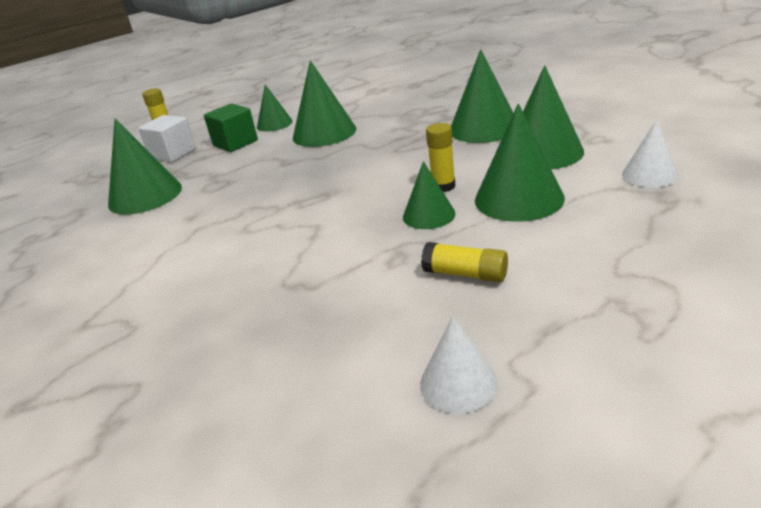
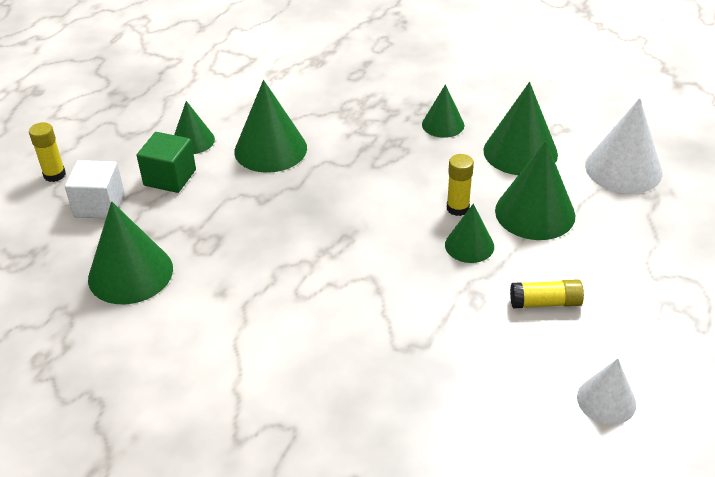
camera: 30 degrees left, 10 degrees up
green cone [451,49,513,143] -> green cone [422,84,464,138], size x0.60
white cone [622,120,679,187] -> white cone [585,98,662,194], size x1.67

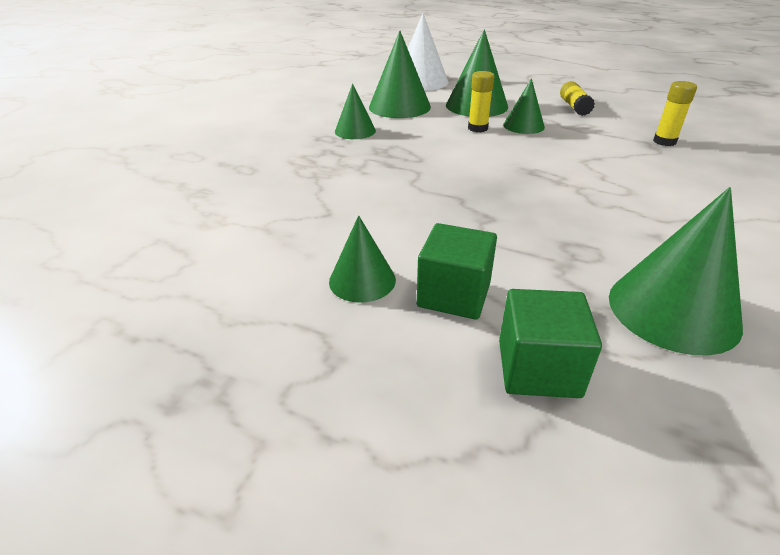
camera: 90 degrees left, 5 degrees down
yellow glue stick [29,122,66,182] -> yellow glue stick moved to [653,81,697,146]
white cube [65,160,124,219] -> green cube [499,289,602,398]
green cone [234,80,307,173] -> none
white cone [577,358,636,425] -> none

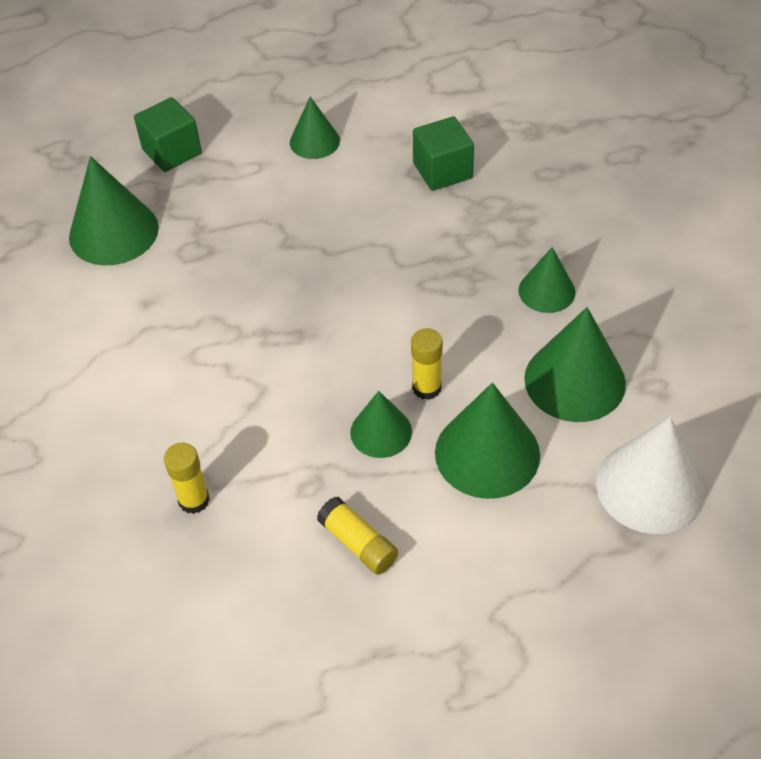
camera: 140 degrees right, 15 degrees up
green cube [417,223,497,320] -> green cube moved to [413,116,474,191]

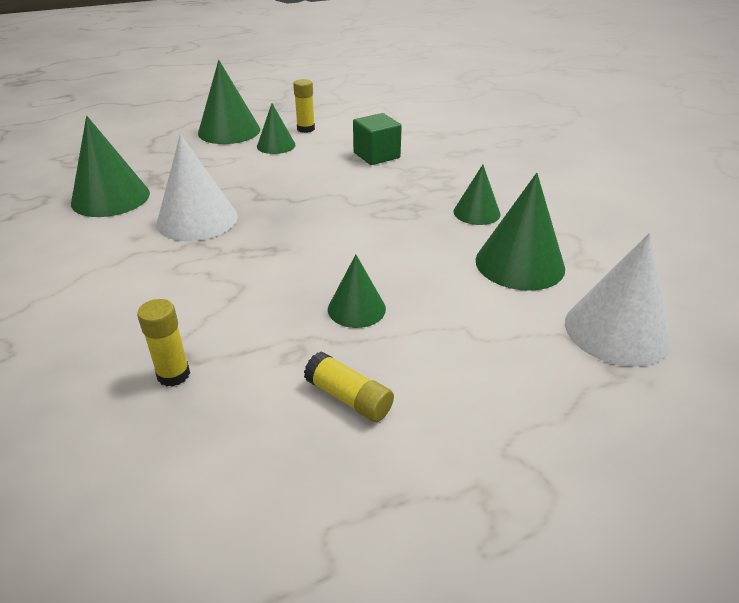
camera: 10 degrees left, 15 degrees down
green cube [134,97,202,172] -> none
yellow glue stick [411,328,443,400] -> yellow glue stick moved to [293,79,315,133]
green cone [435,383,540,499] -> green cone moved to [198,60,260,144]
none -> white cone [157,134,238,241]

